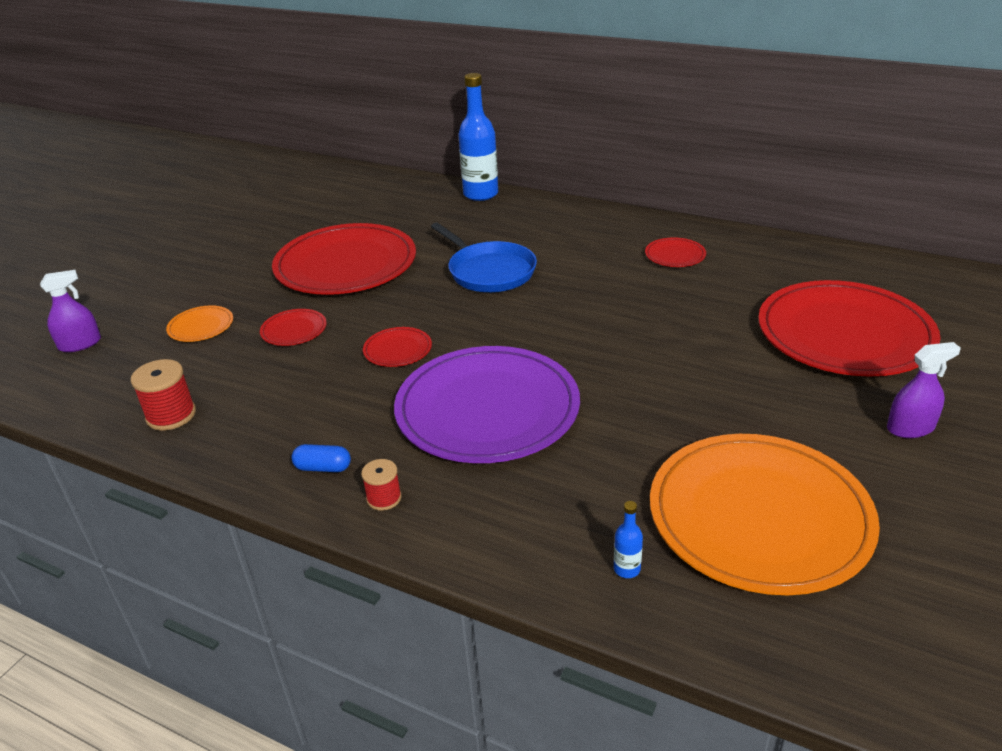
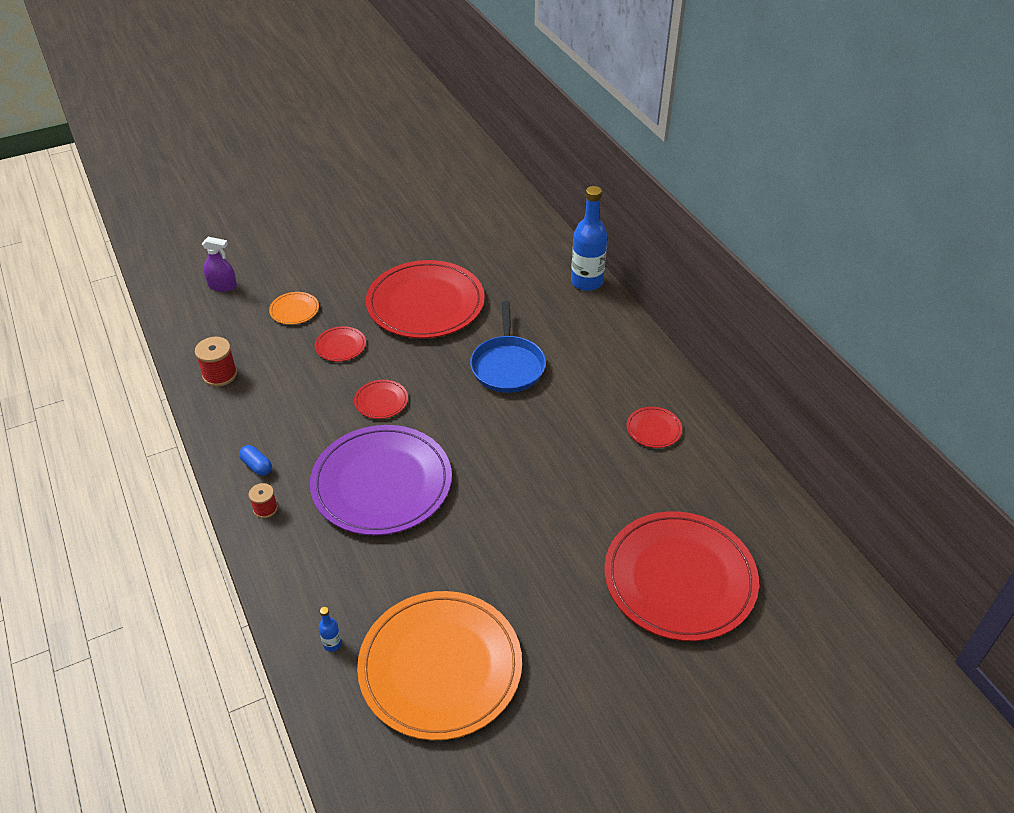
camera: 35 degrees right, 10 degrees up
purple spray bottle [887,342,961,438] -> none

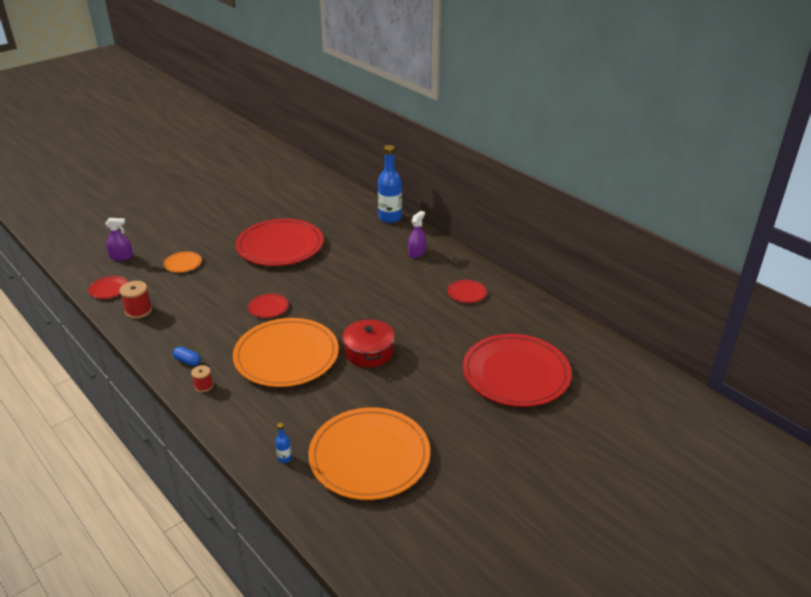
camera: 15 degrees left, 10 degrees down
purple plate [310,425,452,536] -> orange plate [233,318,339,387]
red plate [315,326,366,362] -> red plate moved to [88,276,128,299]
blue pan [470,301,546,393] -> none
none -> red pot [342,318,395,368]
none -> purple spray bottle [408,211,426,258]

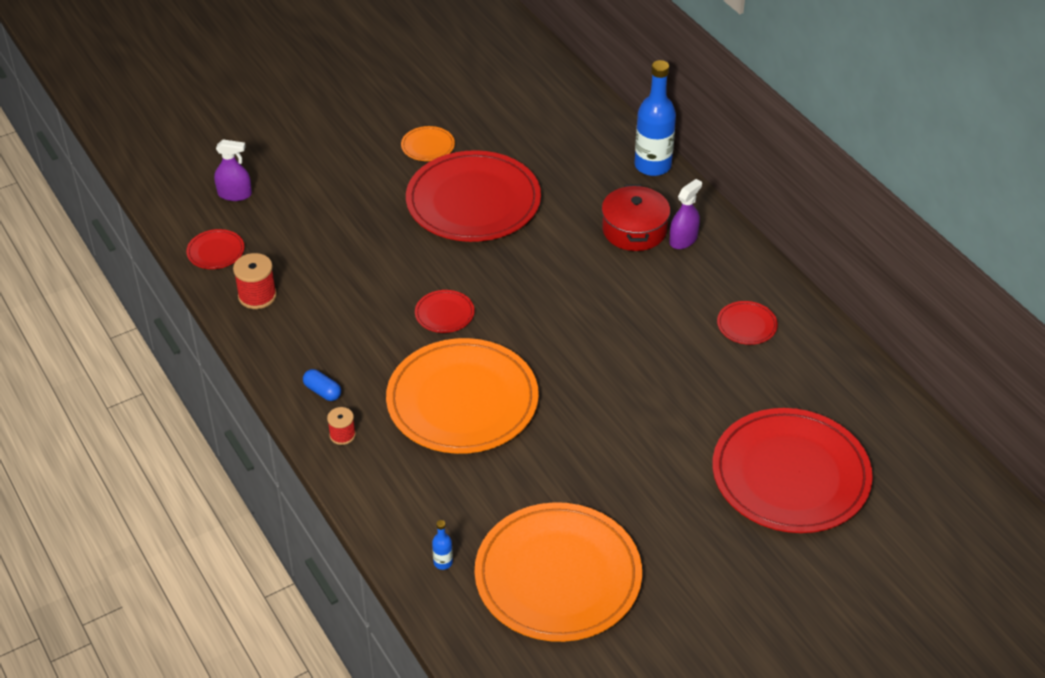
camera: 10 degrees right, 10 degrees up
orange plate [164,251,202,273] -> orange plate moved to [401,126,455,161]
red pot [342,318,395,368] -> red pot moved to [602,184,670,251]

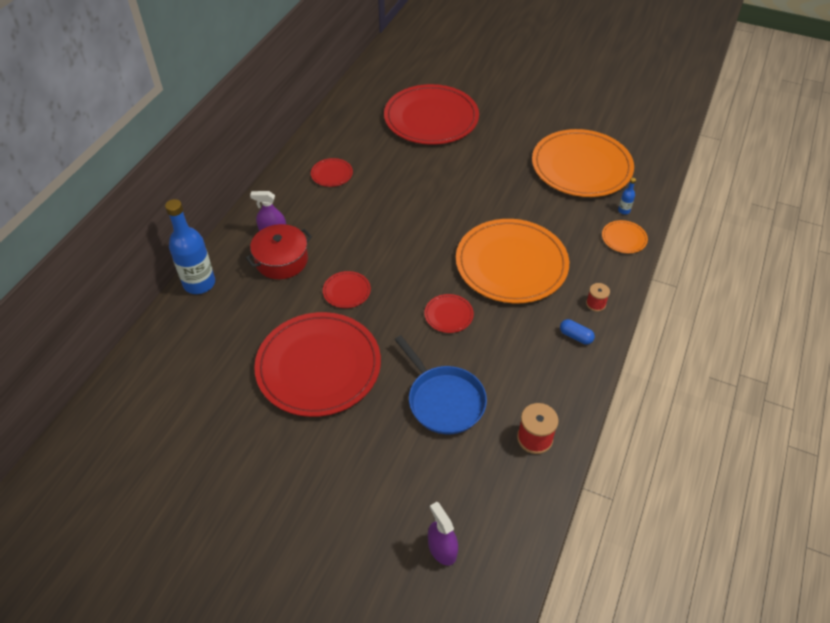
camera: 125 degrees left, 5 degrees up
red plate [186,229,245,269] -> red plate moved to [323,271,371,308]
blue capsule [303,369,341,401] -> blue capsule turned 60 degrees counterclockwise [560,319,595,345]
orange plate [401,126,455,161] -> orange plate moved to [602,220,648,253]
none -> blue pan [395,335,487,434]

